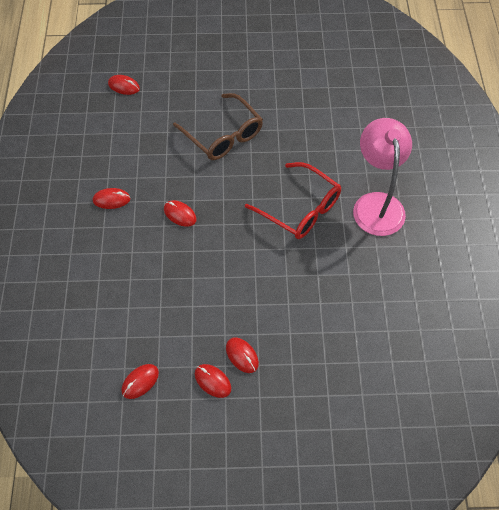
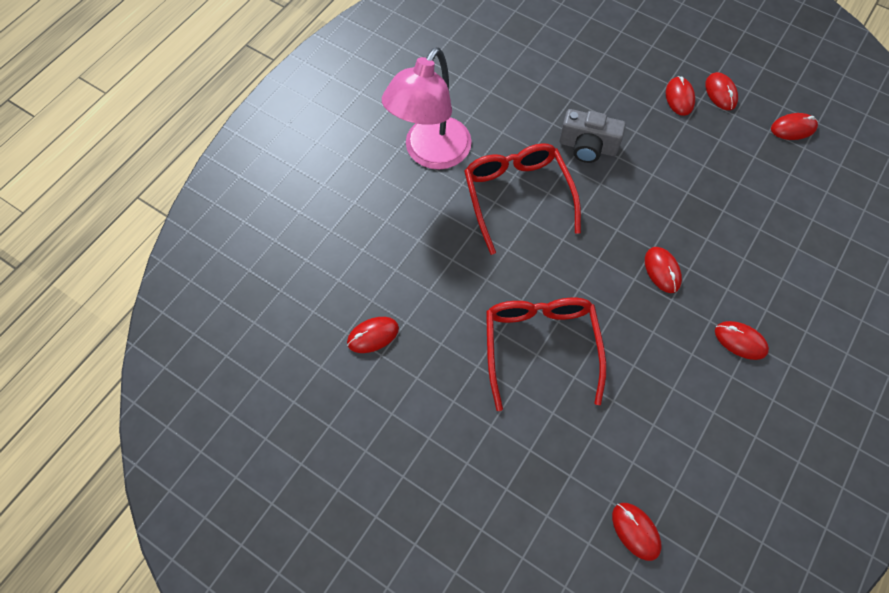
camera: 145 degrees left, 5 degrees up
brown glasses [173,93,263,160] -> red glasses [486,298,606,411]
none -> red mouse [347,317,399,353]
none -> grey camera [559,109,626,163]

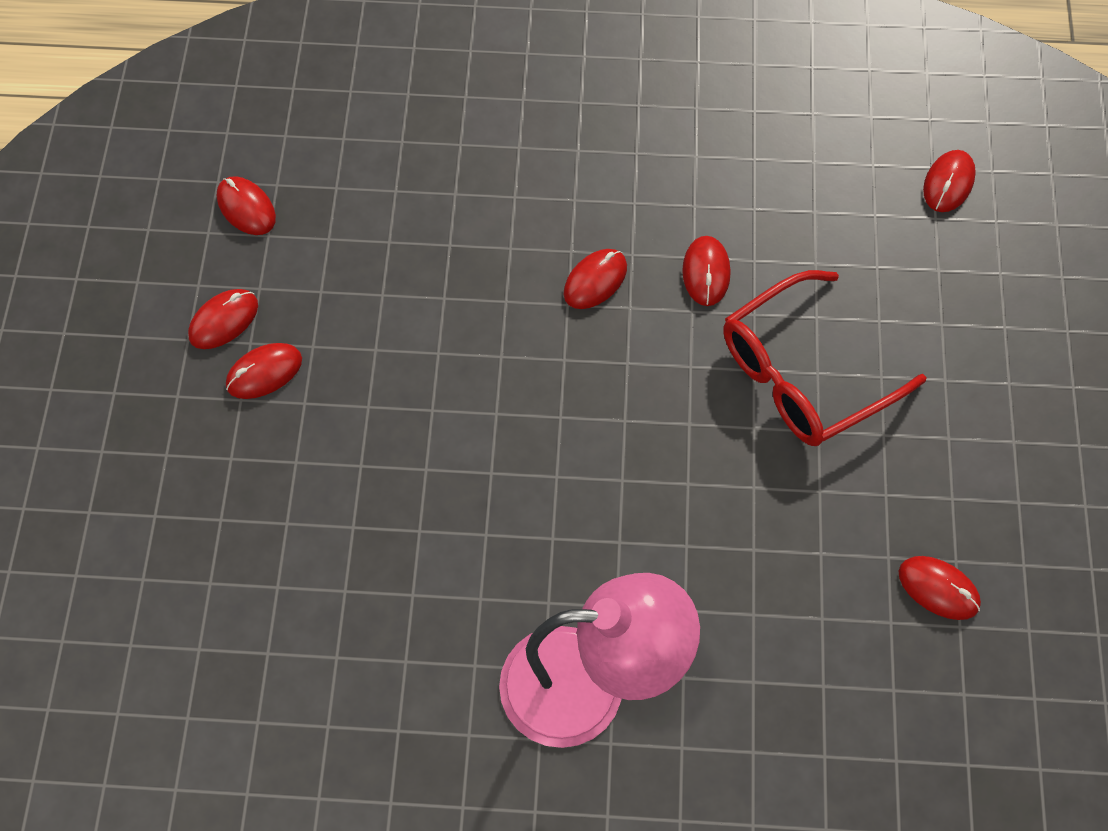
camera: 120 degrees left, 0 degrees up
red glasses [464,143,581,255] -> none
grey camera [559,109,626,163] -> none
red mouse [715,321,769,360] -> red mouse moved to [682,236,731,306]

